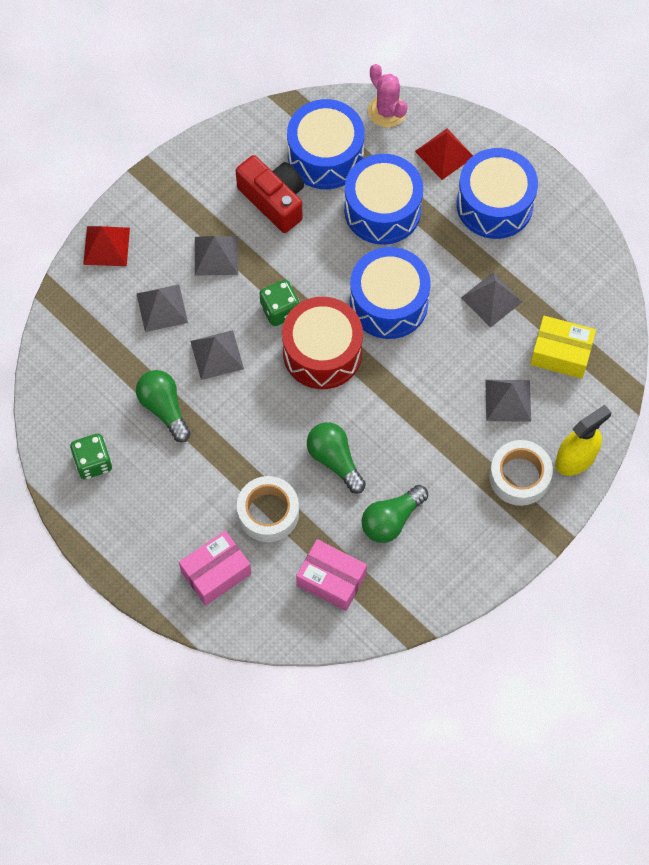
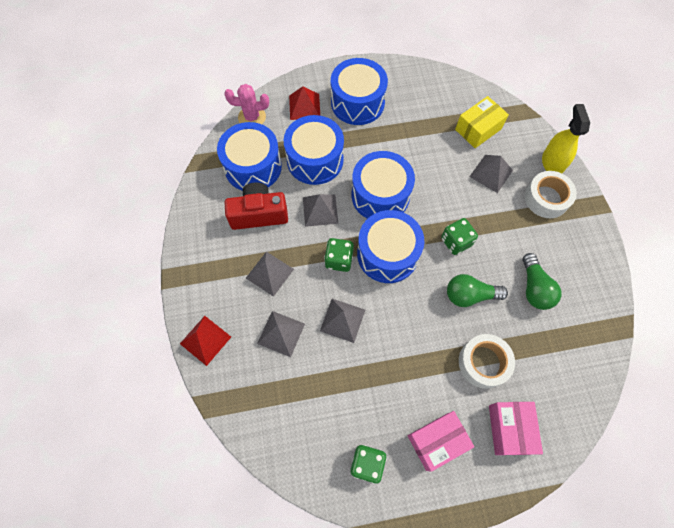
camera: 55 degrees left, 0 degrees up
green light bulb [136,370,191,442] -> none
red drum [282,297,363,389] -> blue drum [357,210,424,283]
pink box [296,539,367,611] -> pink box moved to [408,411,474,472]
grey pyramid [461,272,522,328] -> grey pyramid moved to [303,194,338,227]
none -> green dice [441,218,478,255]

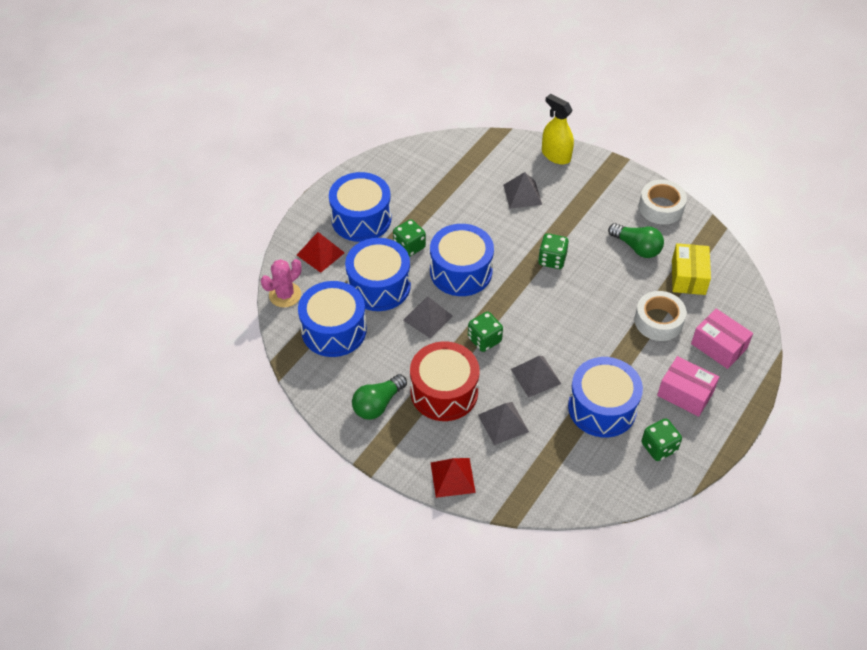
camera: 45 degrees left, 15 degrees down
red camera [225,182,288,230] -> none
grey pyramid [246,252,294,297] -> red drum [410,341,479,421]
blue drum [357,210,424,283] -> blue drum moved to [568,357,643,437]
pink box [408,411,474,472] -> pink box turned 75 degrees counterclockwise [657,356,719,417]
green light bulb [447,274,508,307] -> green light bulb moved to [352,374,407,420]
yellow box [455,96,509,148] -> yellow box moved to [672,243,711,295]
white tape [525,171,577,218] -> white tape moved to [639,180,687,225]
none -> green dice [393,219,426,257]

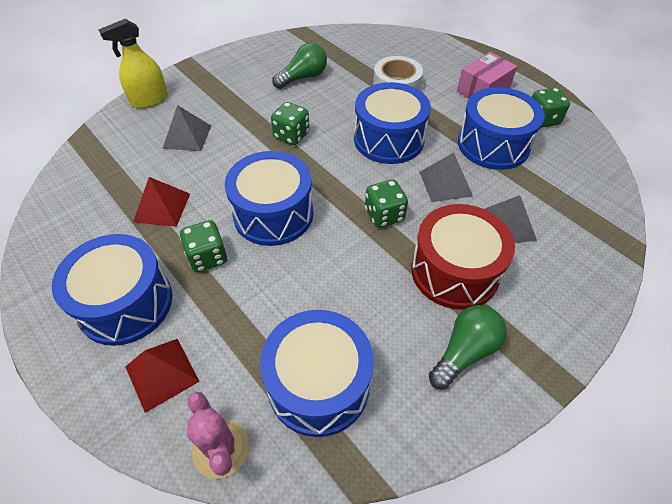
camera: 75 degrees left, 0 degrees up
blue drum [345,238,411,311] -> blue drum moved to [354,82,431,164]
green light bulb [352,374,407,420] -> green light bulb turned 105 degrees counterclockwise [429,305,507,390]
grey pyramid [403,297,453,339] -> none
red pyramid [431,458,476,498] -> red pyramid moved to [133,177,190,227]
white tape [639,180,687,225] -> none
yellow box [672,243,711,295] -> none
pink box [691,309,753,369] -> none

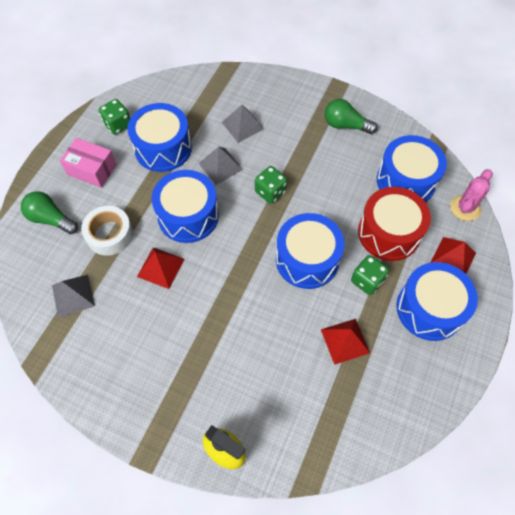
camera: 115 degrees left, 10 degrees up
grey pyramid [162,105,211,151] -> grey pyramid moved to [52,275,95,318]
green dice [271,102,309,145] -> none
green light bulb [272,43,327,89] -> green light bulb moved to [21,191,78,234]
red drum [411,204,515,310] -> red drum moved to [358,187,431,261]
none -> red pyramid [137,247,184,289]

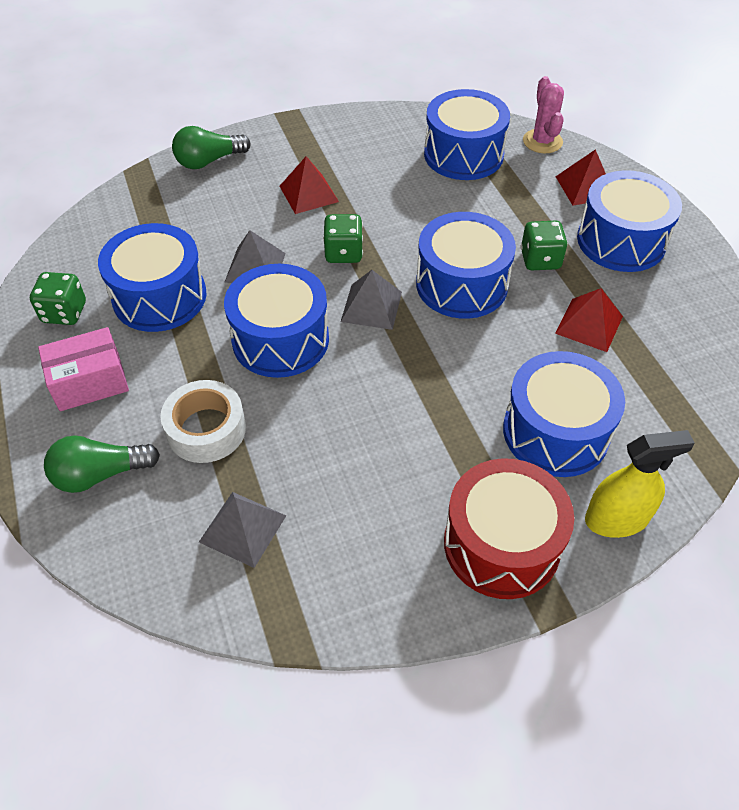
camera: 45 degrees left, 10 degrees down
red pyramid [137,247,184,289] -> red pyramid moved to [279,156,339,214]
grey pyramid [222,105,264,143] -> grey pyramid moved to [341,270,402,330]
green light bulb [325,99,378,134] -> green light bulb moved to [172,126,251,169]
red drum [358,187,431,261] -> red drum moved to [444,458,574,599]
none -> blue drum [503,351,625,477]

